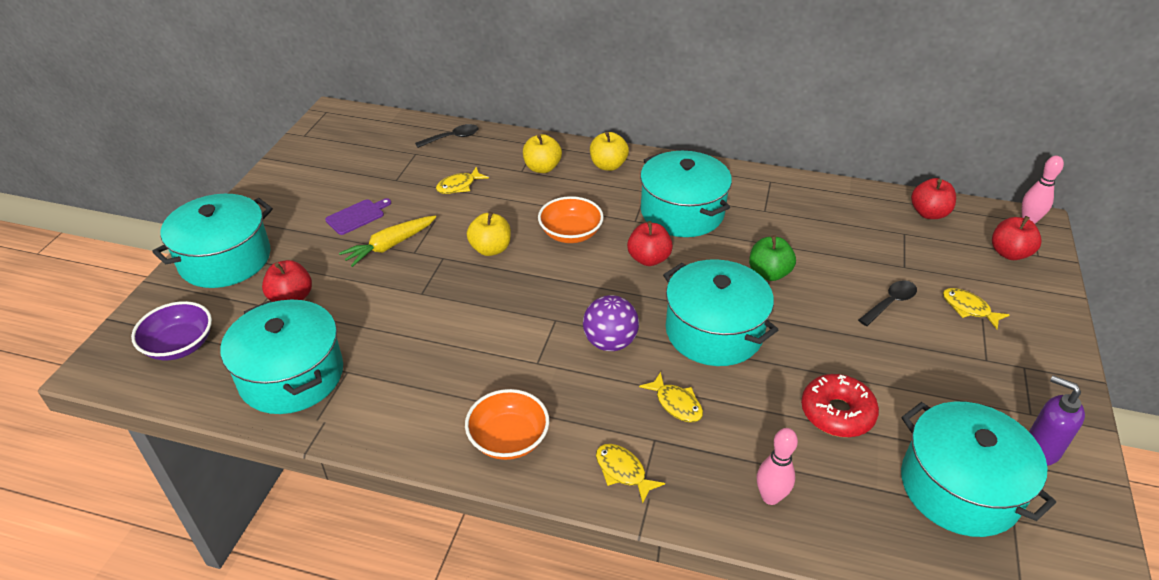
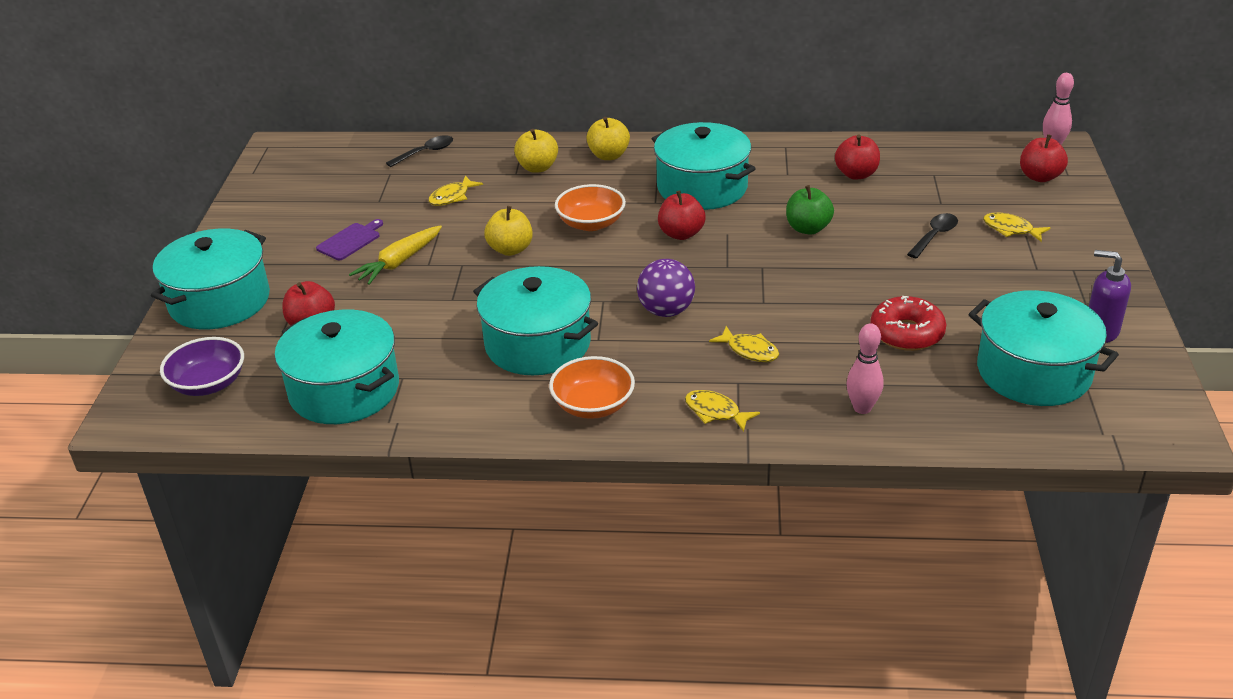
camera: 10 degrees left, 5 degrees down
turquoise pot [663,259,778,366] -> turquoise pot moved to [473,266,598,375]
red apple [911,178,956,219] -> red apple moved to [835,135,880,180]

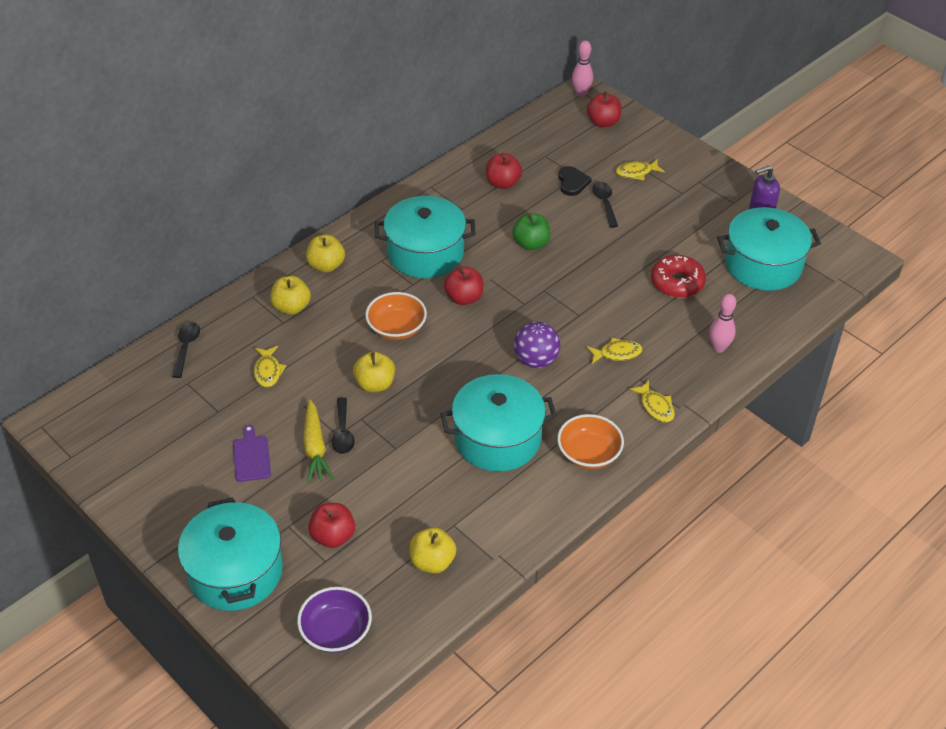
camera: 50 degrees left, 10 degrees up
turquoise pot [275,310,399,424] -> yellow apple [410,527,456,574]
yellow fish [685,390,760,432] -> yellow fish turned 105 degrees counterclockwise [629,380,675,423]
none -> black spoon [332,397,355,454]
none -> black heart [558,166,592,196]

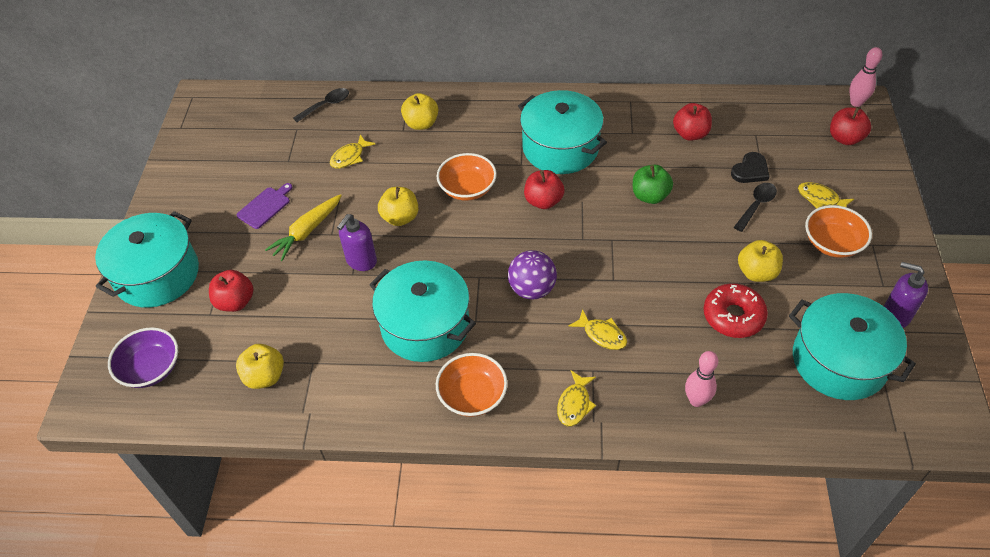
camera: 50 degrees right, 5 degrees up
yellow apple [306,235,345,273] -> yellow apple moved to [738,240,783,282]
black spoon [332,397,355,454] -> none
none -> purple soap dispenser [337,214,377,271]
none -> orange bowl [805,205,872,258]

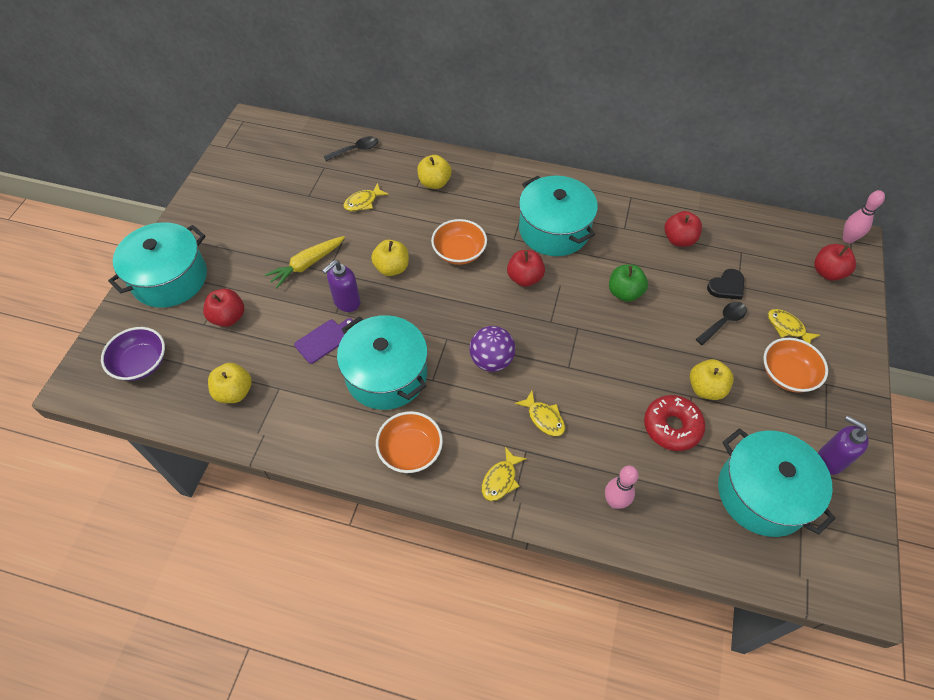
camera: 10 degrees right, 5 degrees up
purple cutting board [237,183,292,229] -> purple cutting board moved to [294,318,353,364]

